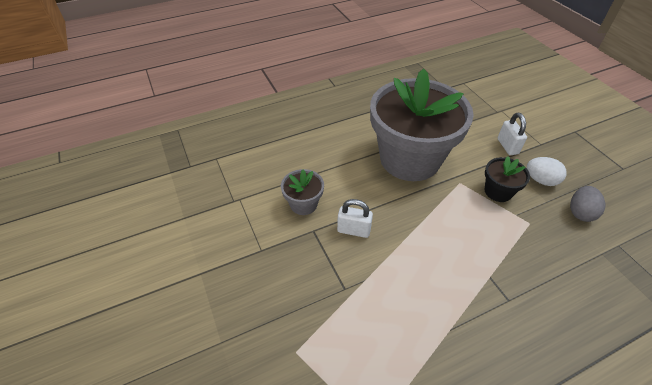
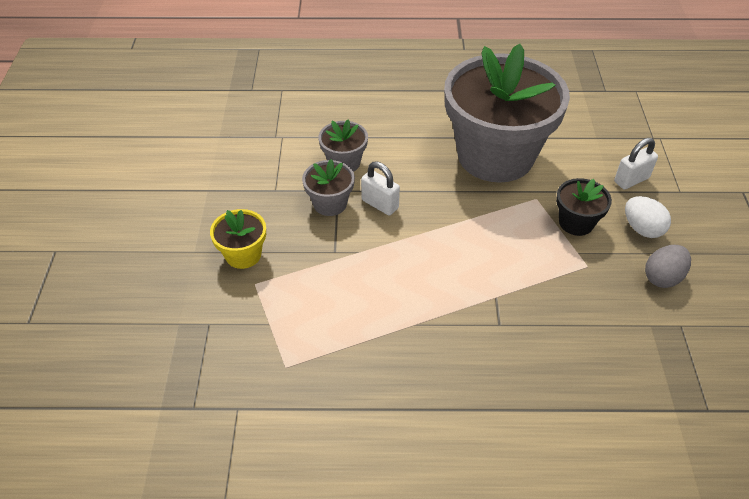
camera: 25 degrees right, 0 degrees up
white padlock [498,113,527,155] -> white padlock turned 45 degrees clockwise [614,138,658,189]
none -> yellow flower pot [210,209,266,269]
none -> grey flower pot [302,159,355,216]

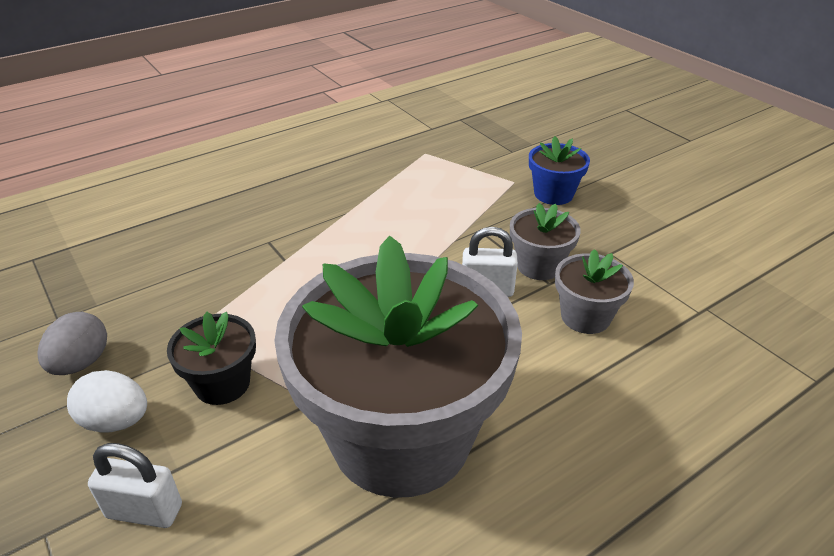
camera: 145 degrees right, 10 degrees down
yellow flower pot [210,209,266,269] -> blue flower pot [529,136,590,205]
white padlock [614,138,658,189] -> white padlock turned 75 degrees clockwise [88,443,182,528]

